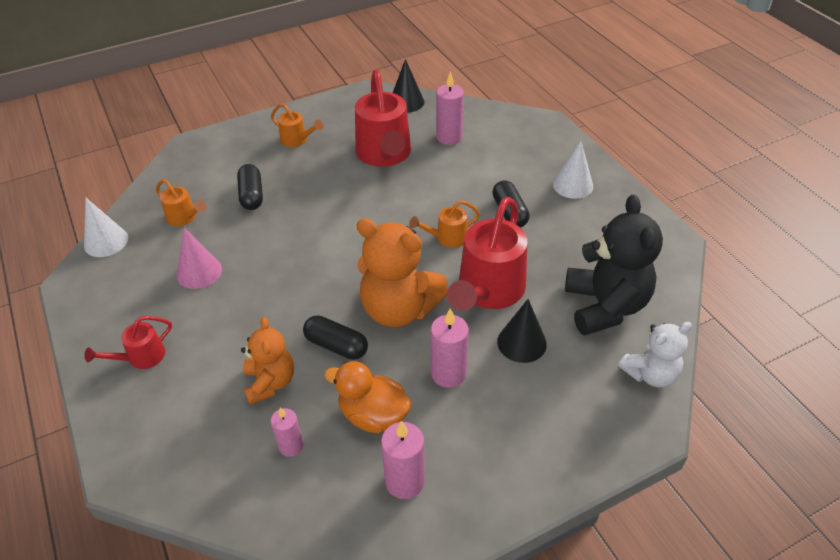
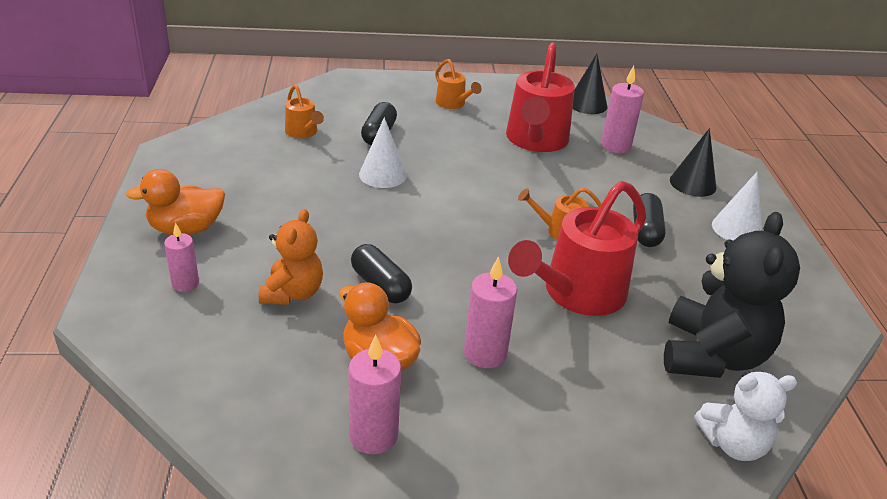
camera: 20 degrees right, 10 degrees down
white cone [84,198,128,257] -> white cone moved to [359,117,407,188]
red watering can [85,316,172,369] -> orange duck [126,169,225,235]
pink cone [177,228,222,289] -> none
pink candle [271,407,303,457] -> pink candle moved to [164,223,199,292]
orange teddy bear [357,218,448,327] -> none
black cone [497,299,547,363] -> black cone moved to [670,128,716,197]

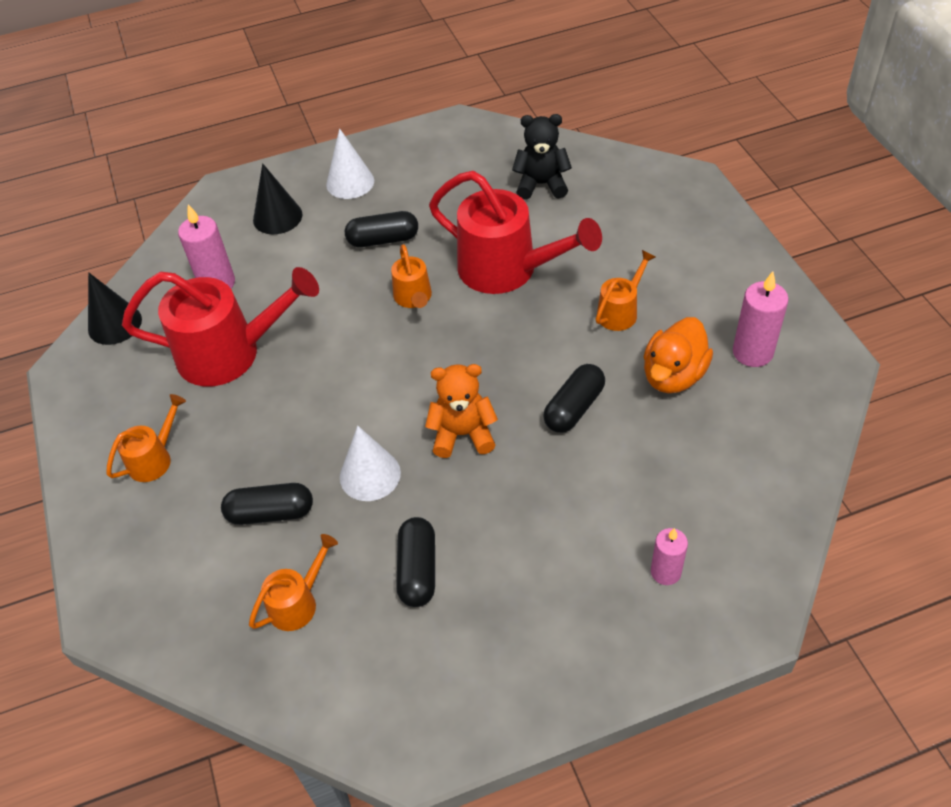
camera: 100 degrees left, 15 degrees up
orange duck [126,169,225,235] -> none
orange teddy bear [259,209,323,305] -> orange teddy bear moved to [425,364,498,458]
pink candle [464,256,517,368] -> orange watering can [596,250,655,331]
black teddy bear [664,212,800,378] -> black teddy bear [512,114,572,200], size x0.60
white teddy bear [694,372,797,461] -> none
none -> black capsule [396,517,435,607]

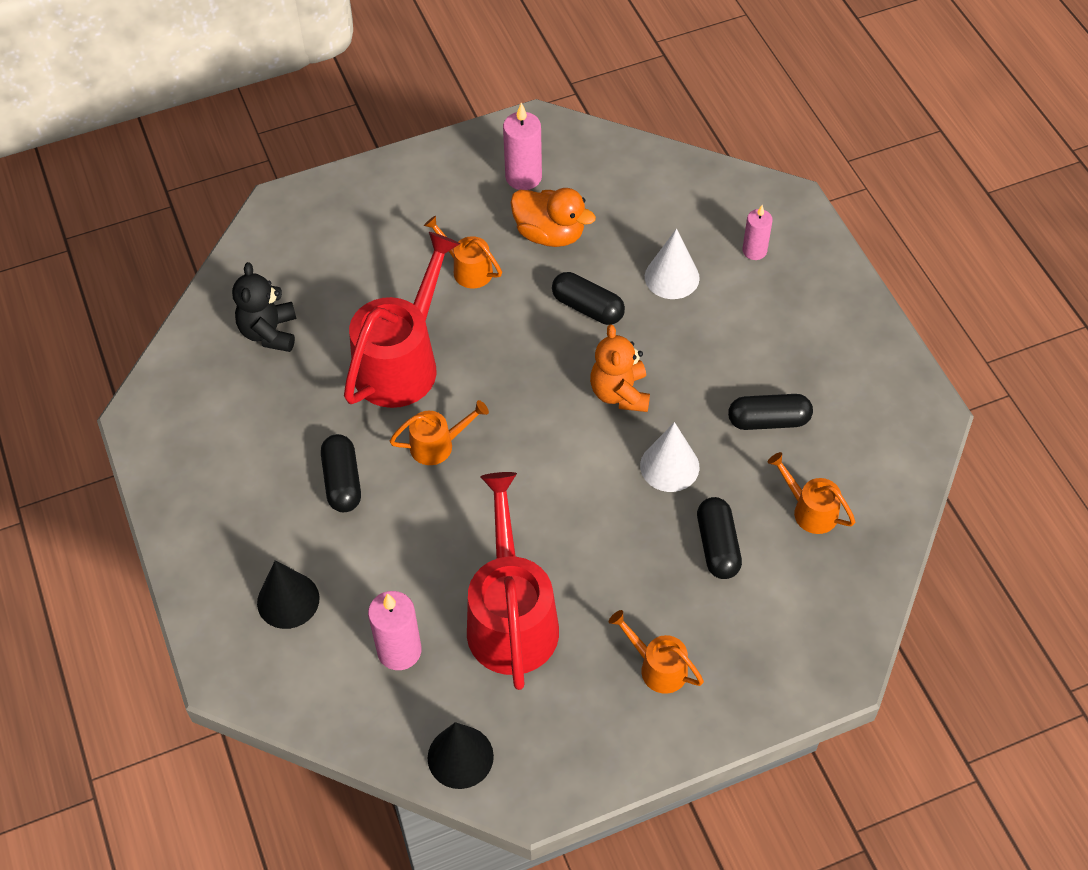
camera: 95 degrees left, 5 degrees up
white cone [326,128,374,199] -> white cone moved to [645,229,700,299]

